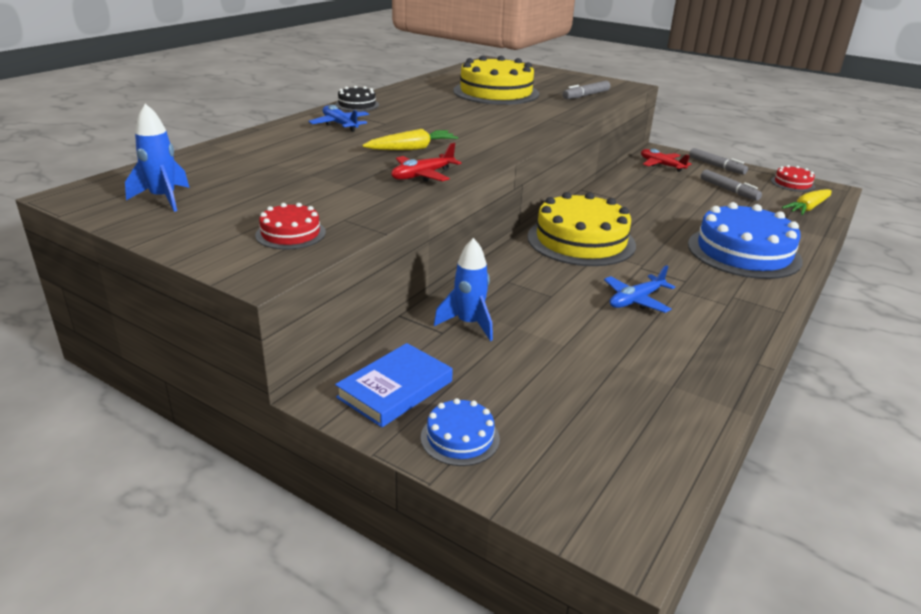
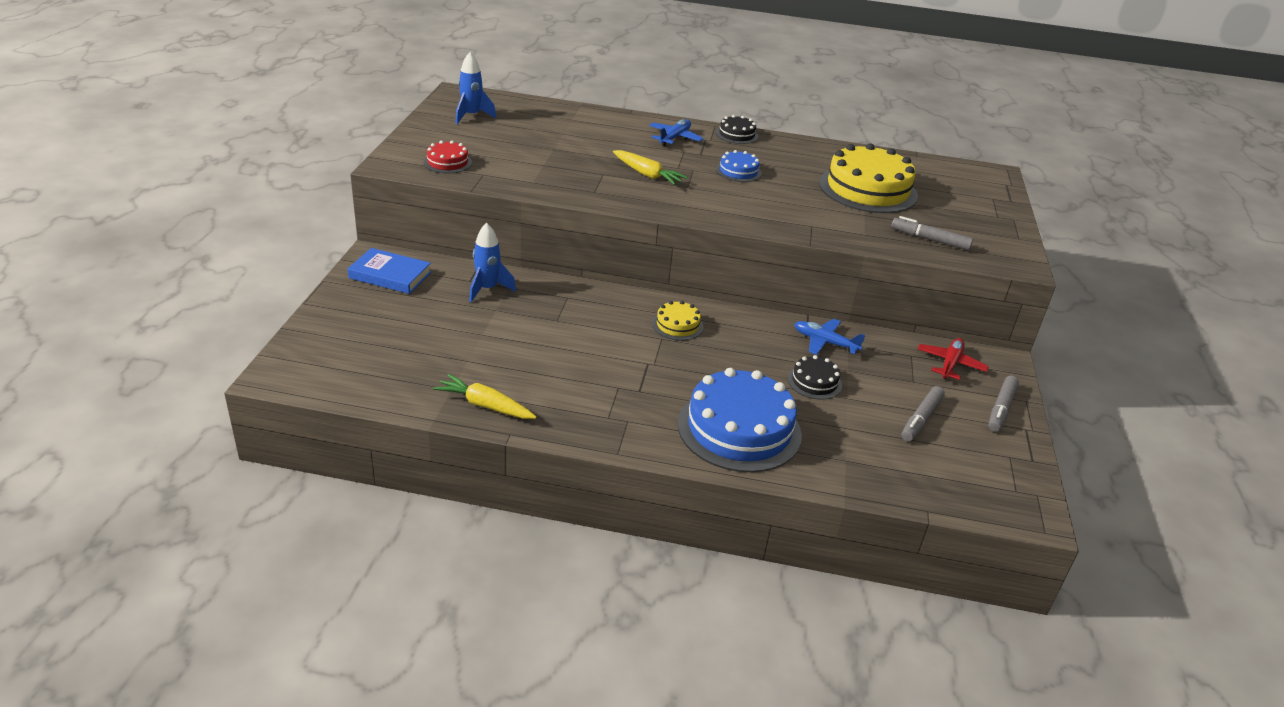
camera: 65 degrees right, 5 degrees up
red plane [391,143,461,181] -> none
blue cake [421,398,500,466] -> blue cake moved to [716,150,762,182]
yellow cake [527,192,636,266] -> yellow cake [652,301,703,341], size x0.47
blue plane [604,265,675,313] -> blue plane moved to [794,319,865,355]
red cake [771,165,815,192] -> none
yellow carrot [782,189,832,215] -> yellow carrot moved to [433,374,537,419]
none -> black cake [787,355,842,400]

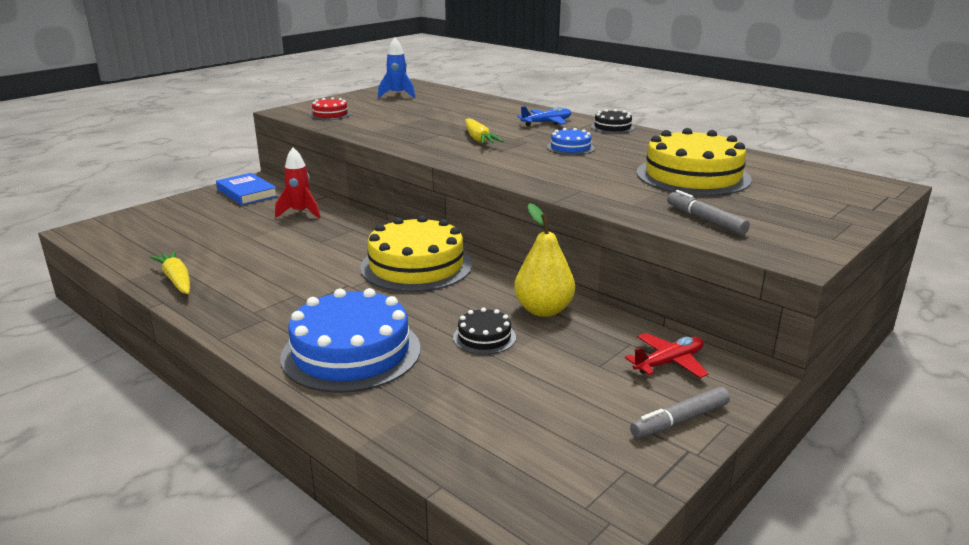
camera: 35 degrees right, 10 degrees down
blue rocket [469,223,516,302] -> red rocket [275,147,320,218]
yellow cake [652,301,703,341] -> yellow cake [360,215,472,292], size x2.12
blue plane [794,319,865,355] -> yellow pear [514,203,575,317]
grey marker [901,386,945,442] -> none

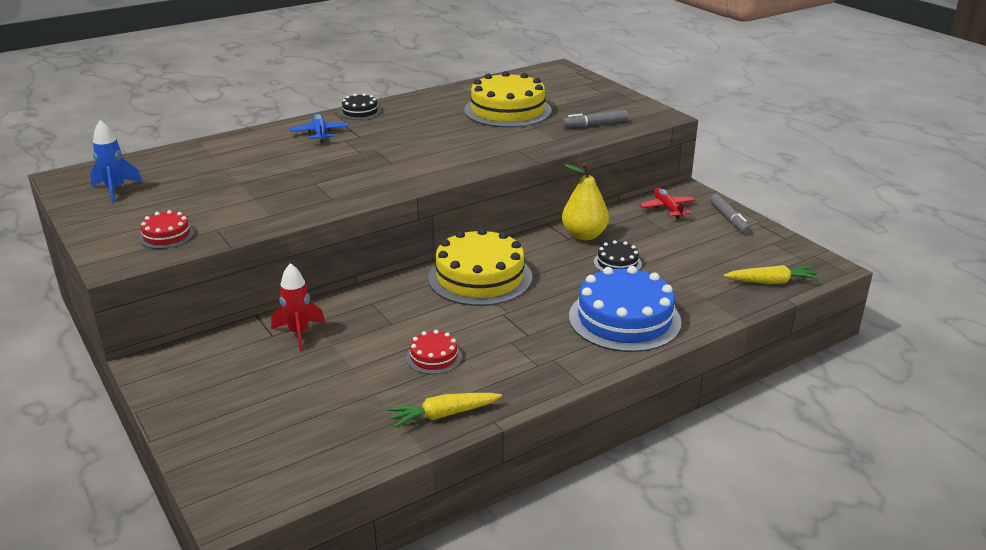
camera: 75 degrees left, 5 degrees up
blue book [216,173,278,205] -> none
yellow carrot [465,118,503,144] -> yellow carrot moved to [723,265,820,284]
blue cake [547,128,595,155] -> none
none -> red cake [406,330,462,374]

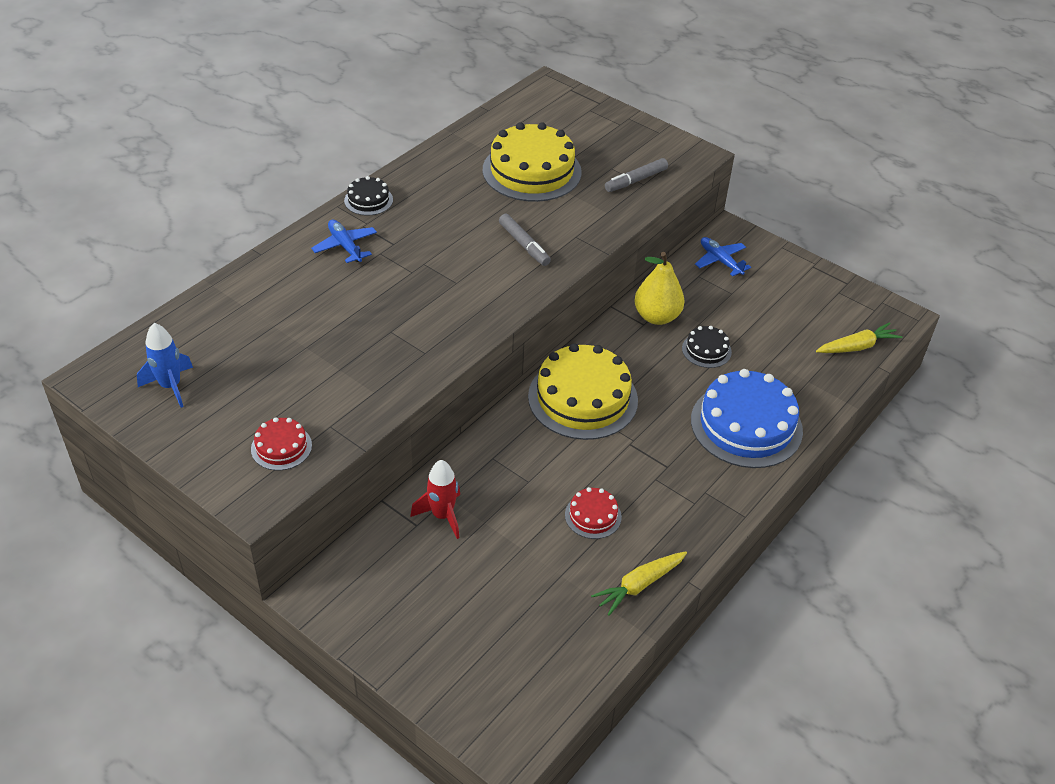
camera: 20 degrees left, 15 degrees up
red plane [640,188,695,219] -> blue plane [695,237,751,276]
grey marker [710,194,751,234] -> grey marker moved to [499,214,551,266]

